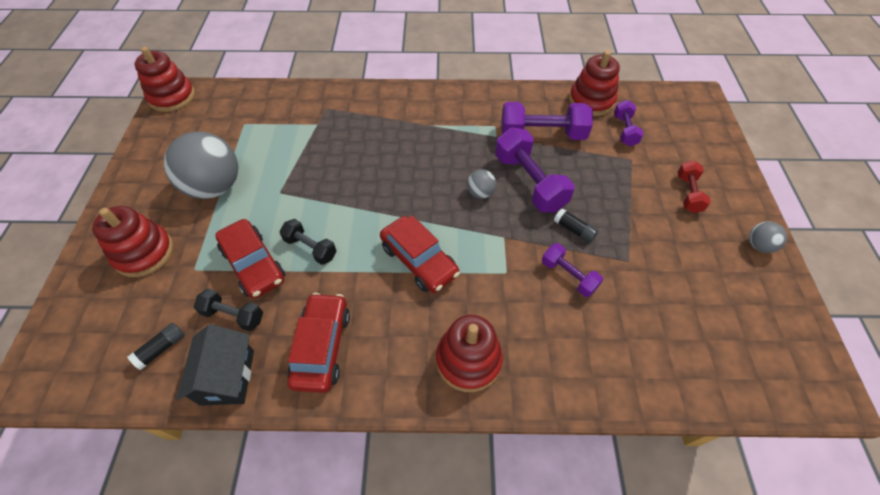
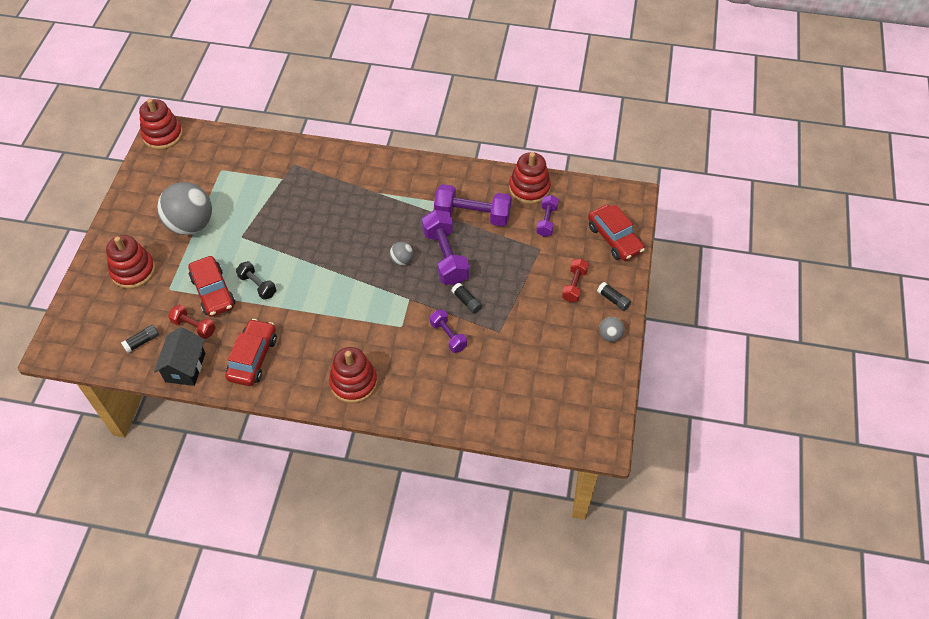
camera: 10 degrees right, 0 degrees up
black dumbbell [194,289,263,331] -> red dumbbell [168,304,216,339]
red car [380,215,460,293] -> red car moved to [588,204,645,261]
none -> black glue stick [597,282,631,311]

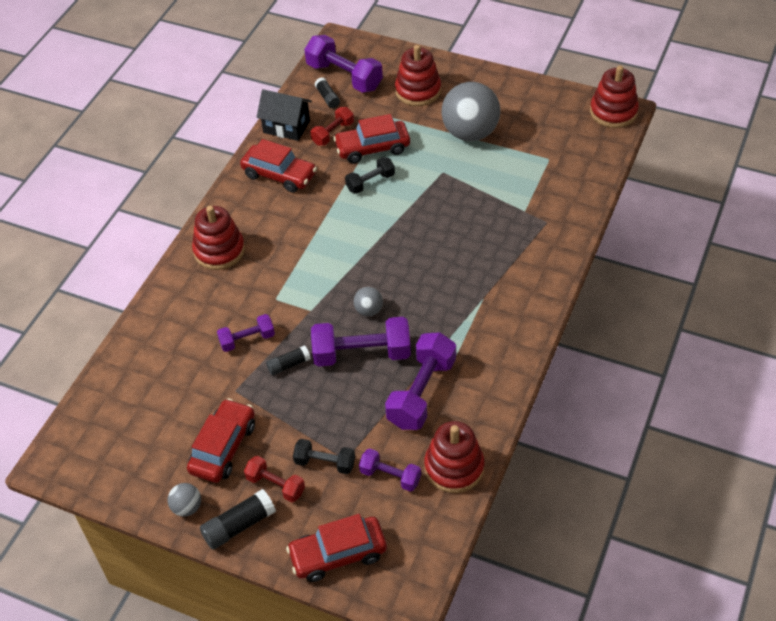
camera: 105 degrees right, 5 degrees down
black glue stick [597,282,631,311] -> black glue stick [200,489,276,550], size x1.57
none -> red car [187,398,255,483]
none -> black dumbbell [293,439,355,474]
none -> purple dumbbell [304,35,383,93]

